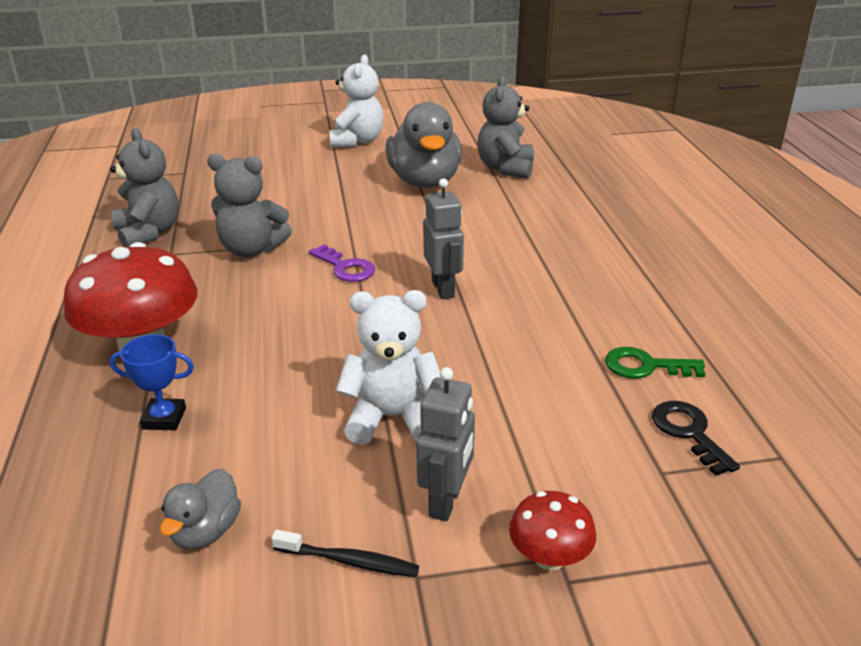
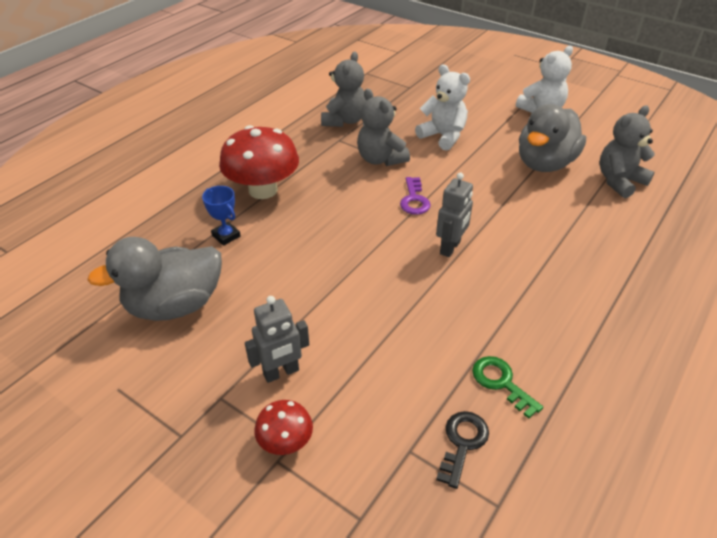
camera: 45 degrees right, 10 degrees up
grey duck [160,468,241,549] -> grey duck [87,237,222,321], size x2.06
black toothbrush [271,530,419,577] -> none
white teddy bear [336,290,441,445] -> white teddy bear moved to [415,65,470,151]

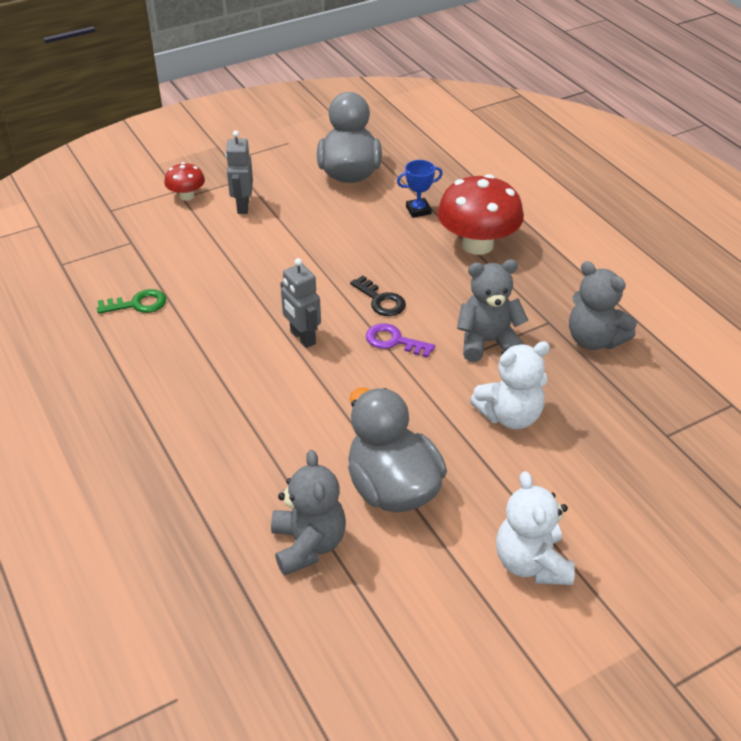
camera: 115 degrees right, 0 degrees up
black key [436,411,489,489] -> black key moved to [350,276,406,316]

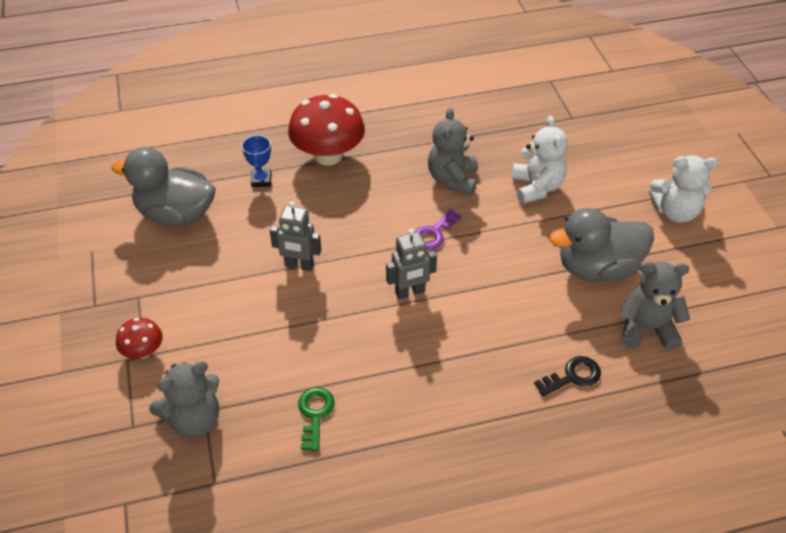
camera: 75 degrees left, 5 degrees up
grey robot [225,131,253,214] -> grey robot moved to [270,201,321,271]
black key [350,276,406,316] -> black key moved to [534,356,601,397]
grey teddy bear [569,261,637,350] -> grey teddy bear moved to [149,361,219,437]

